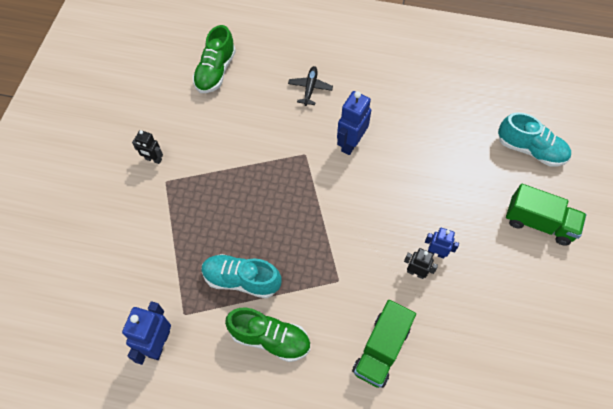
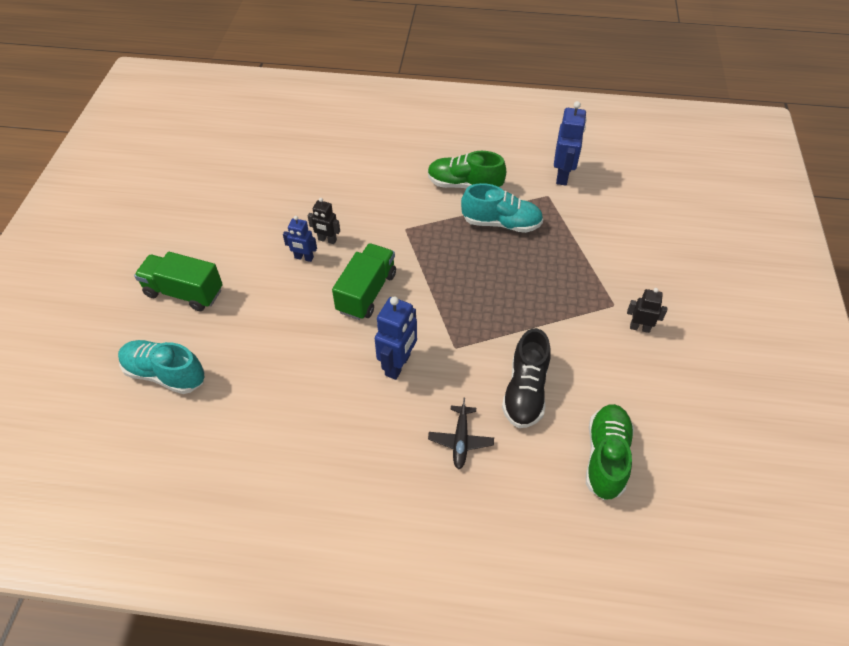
camera: 175 degrees right, 10 degrees down
green truck [352,300,416,388] -> green truck moved to [332,243,396,320]
none -> black shoe [502,328,551,428]

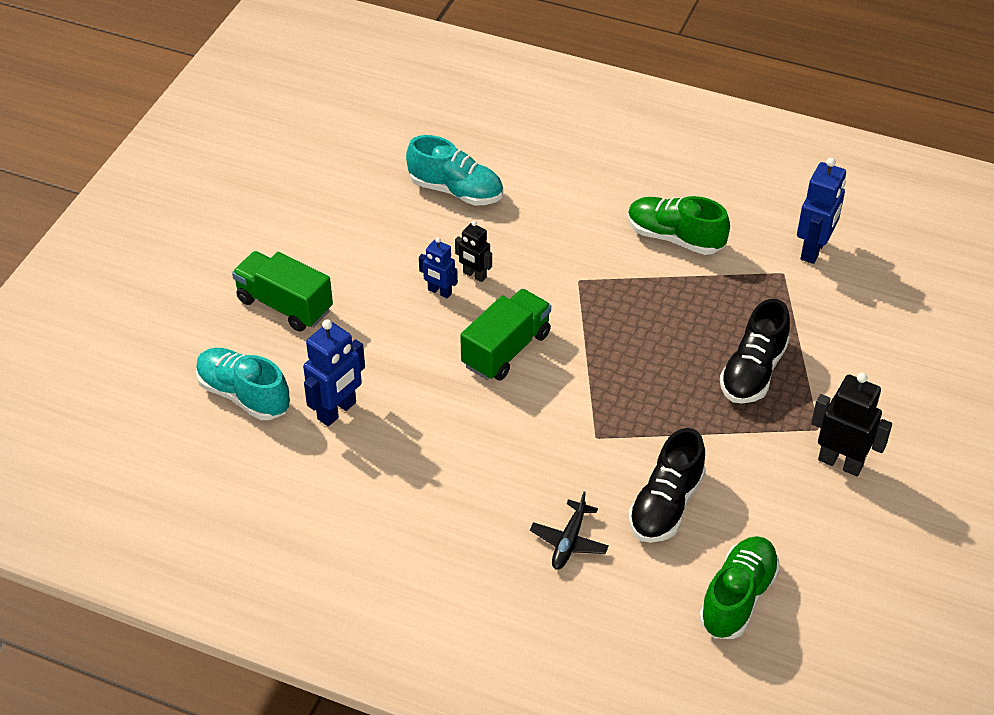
camera: 15 degrees right, 5 degrees down
blue robot [375,297,417,380] -> blue robot moved to [303,320,365,426]
turquoise shoe [461,183,543,233] -> turquoise shoe moved to [406,135,503,206]
black robot [627,288,667,333] -> black robot [811,373,892,476], size x1.66
none -> black shoe [720,299,790,404]

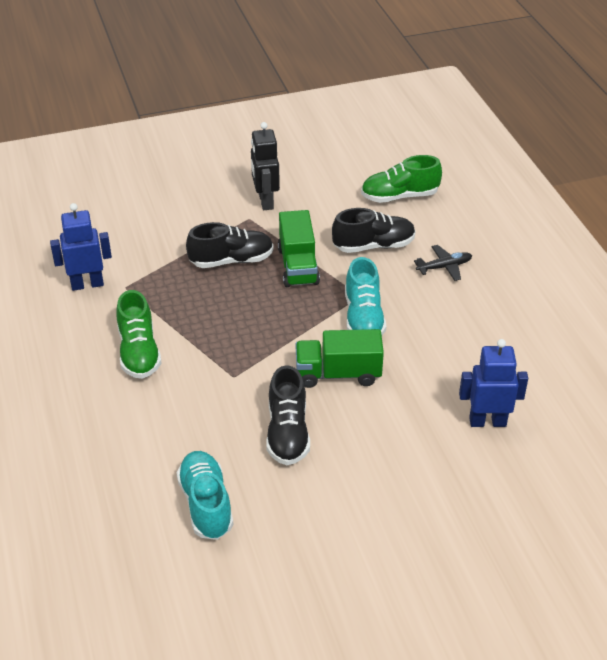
camera: 130 degrees left, 5 degrees down
turquoise shoe [196,348,290,420] -> turquoise shoe moved to [345,257,386,335]
green truck [232,251,333,332] -> green truck moved to [278,210,320,287]
blue robot [419,237,458,299] -> none
black robot [455,221,492,282] -> black shoe [266,365,310,465]

